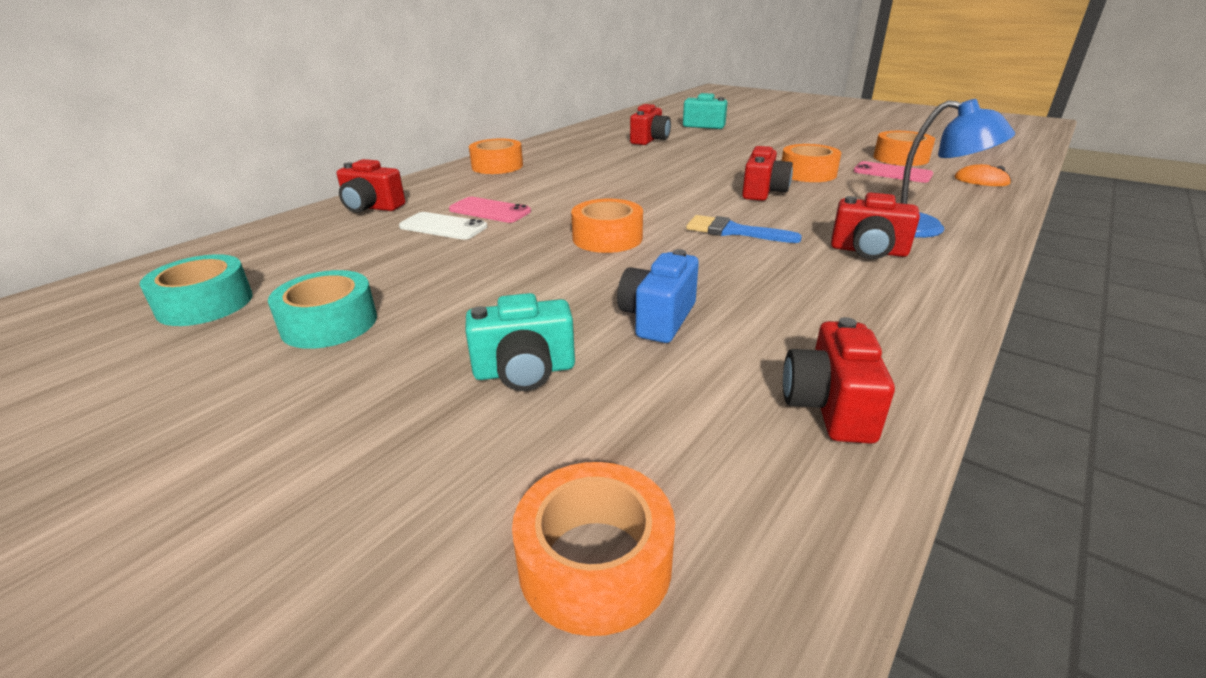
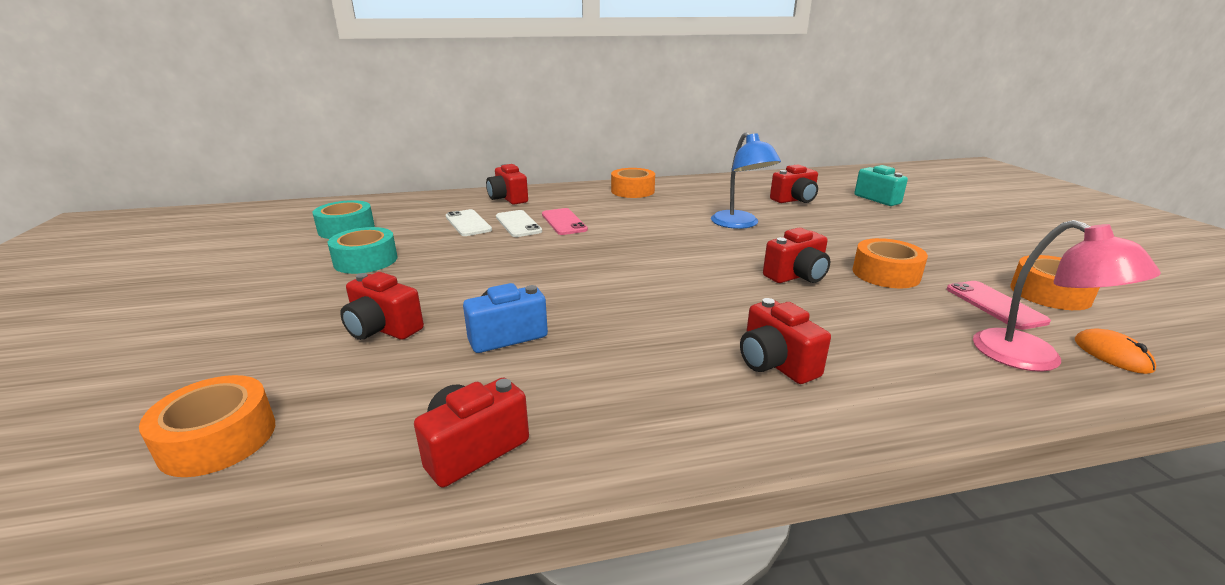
camera: 40 degrees right, 5 degrees down
turquoise camera [465,293,575,391] -> red camera [340,272,424,340]
orange tape [571,199,643,253] -> none
blue brush [686,215,802,243] -> none
blue lamp [901,99,1015,238] -> blue lamp moved to [711,132,781,229]
none -> white phone [446,209,492,236]
none -> pink lamp [973,220,1161,372]

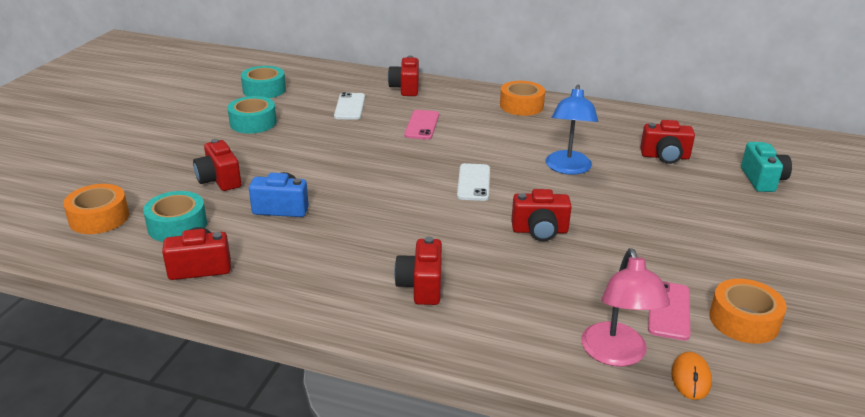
camera: 30 degrees right, 5 degrees up
white phone [496,210,542,237] -> white phone moved to [457,163,490,201]
orange tape [852,238,928,288] -> none
none -> turquoise tape [143,191,207,242]

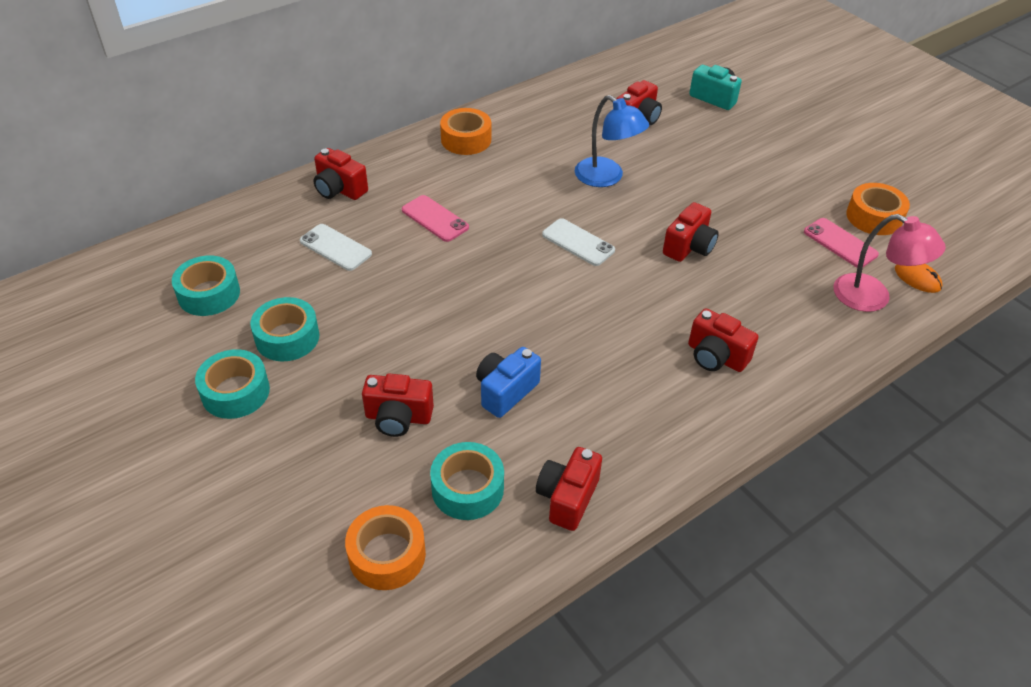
camera: 55 degrees left, 15 degrees up
none -> turquoise tape [195,349,270,419]

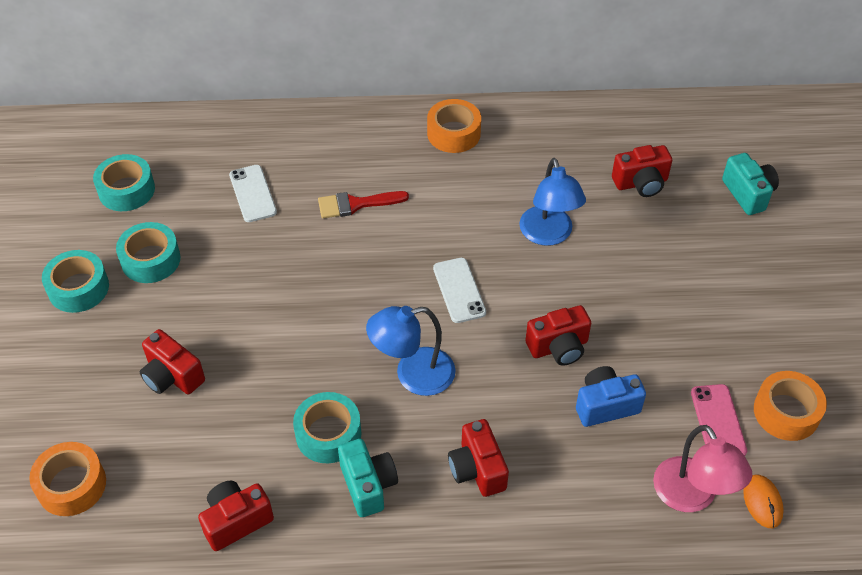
camera: 35 degrees right, 5 degrees up
red camera [313,148,368,200] -> none
pink phone [402,195,469,242] -> red brush [318,191,409,218]
turquoise tape [430,442,504,520] -> turquoise tape moved to [293,392,362,463]
blue camera [476,347,541,418] -> blue camera moved to [576,366,646,427]
none -> turquoise camera [338,439,398,517]
none -> blue lamp [366,306,456,396]

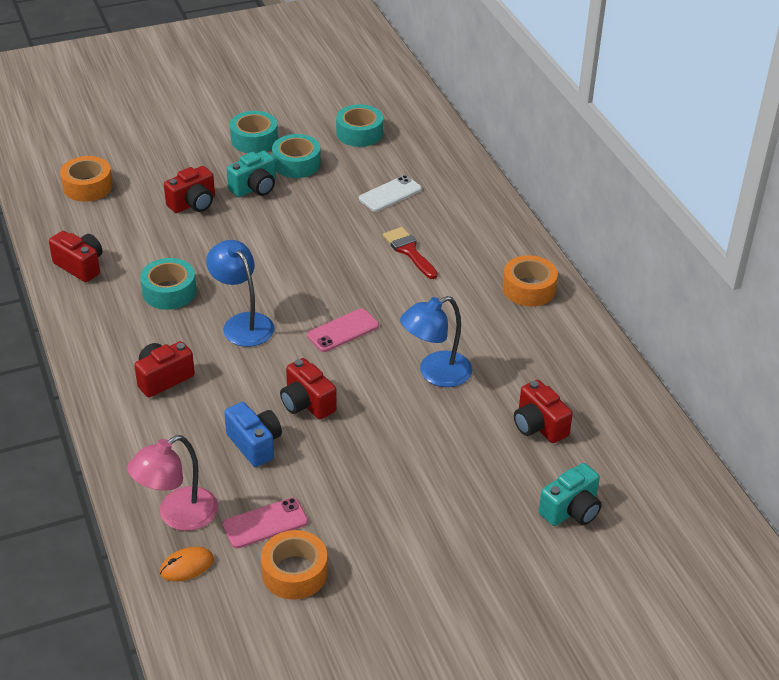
camera: 70 degrees right, 10 degrees down
red camera [140,329,205,394] -> red camera turned 150 degrees counterclockwise [164,166,215,213]
turquoise camera [338,439,398,517] -> turquoise camera moved to [227,151,276,197]
white phone [433,258,486,323] -> pink phone [307,308,379,352]

